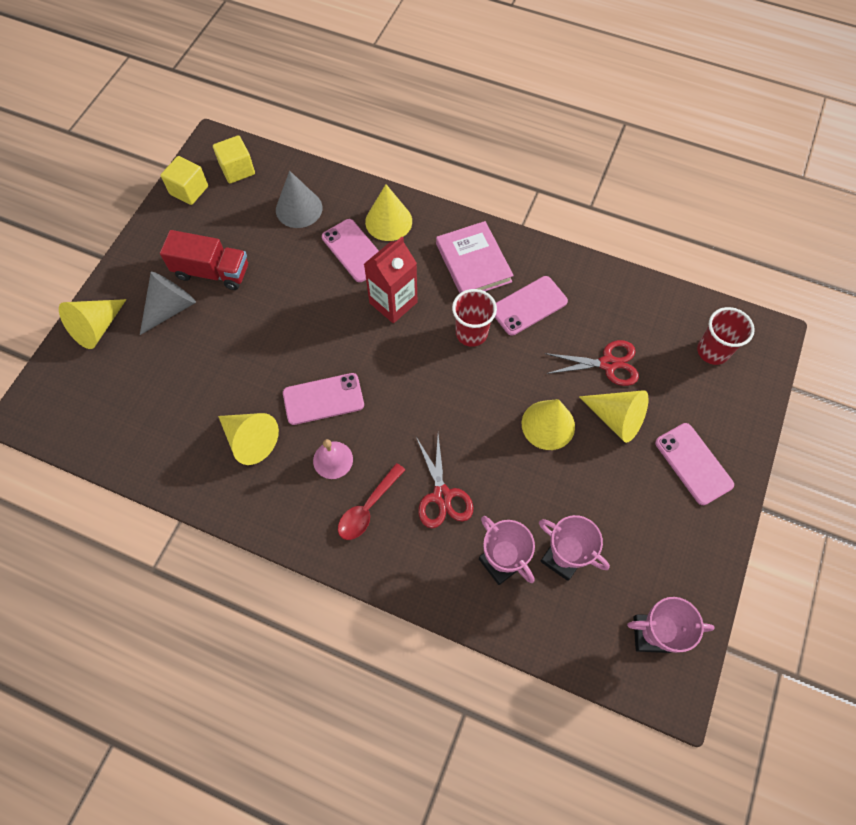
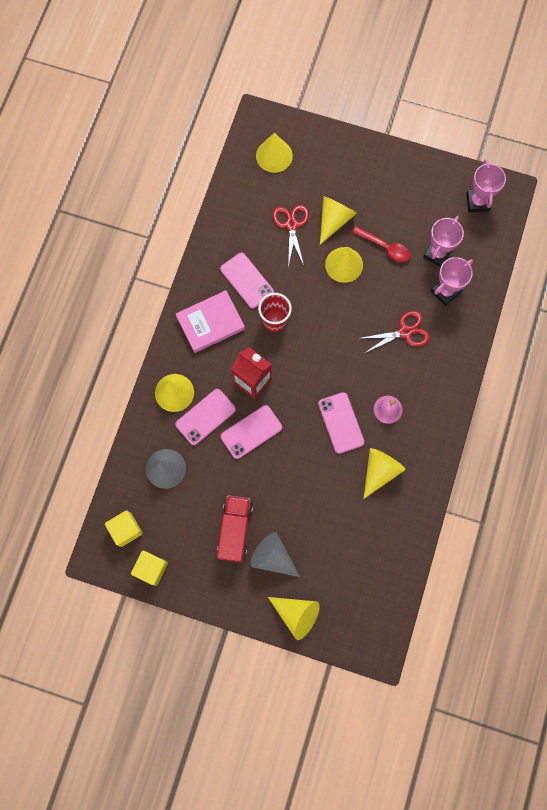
camera: 95 degrees left, 10 degrees up
red spoon [338,463,405,540] -> red spoon moved to [352,226,410,262]
pink phone [655,423,734,505] -> pink phone moved to [220,405,282,459]
red cup [697,307,755,365] -> yellow cone [256,133,293,173]

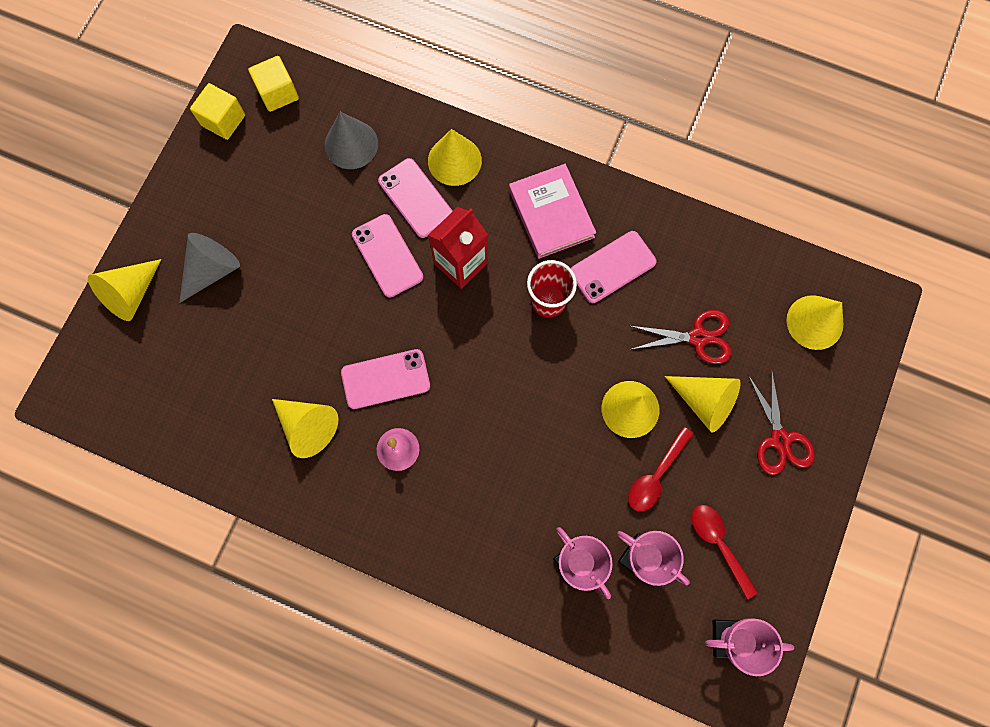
camera: 95 degrees right, 0 degrees up
red truck [217,495,253,563] -> none
red scissors [362,311,430,354] -> red scissors moved to [748,368,815,475]
none -> red spoon [692,505,758,600]

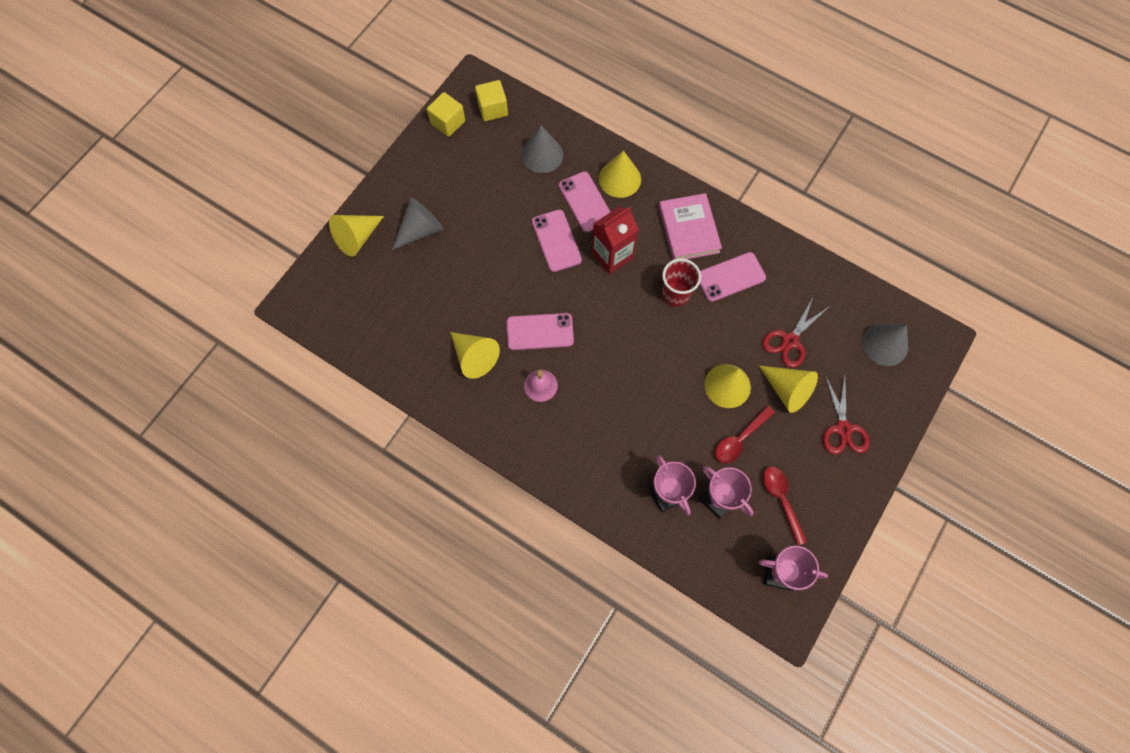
camera: 10 degrees right, 5 degrees down
red scissors [631,310,732,364] -> red scissors turned 120 degrees clockwise [762,298,830,368]
yellow cone [786,295,843,350] -> grey cone [863,324,908,366]

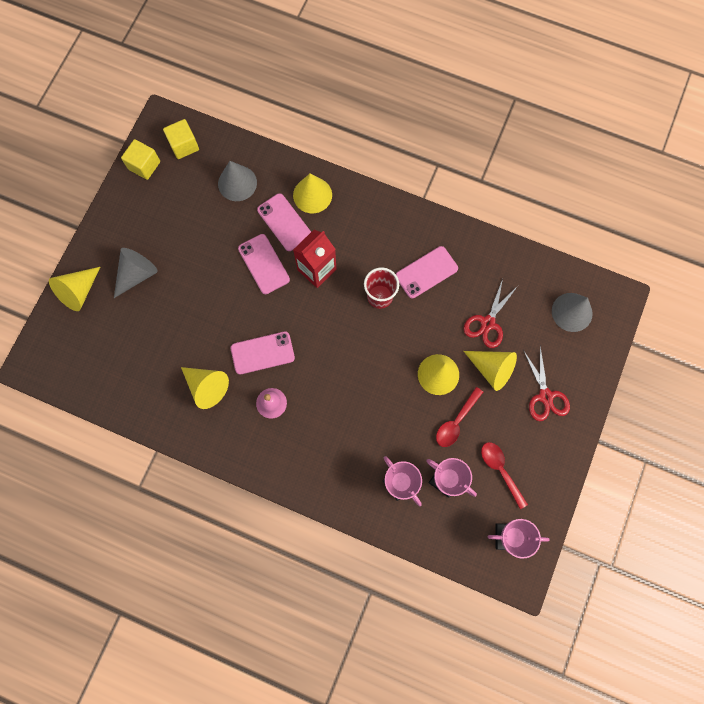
camera: 10 degrees left, 5 degrees up
pink book [659,193,722,260] -> none

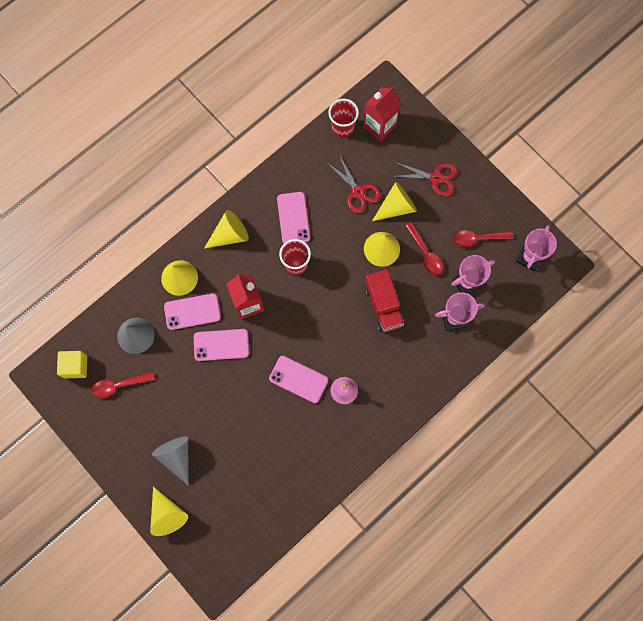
camera: 65 degrees left, 0 degrees up
yellow cube [121,139,160,180] -> none
yellow cone [181,367,229,409] -> yellow cone moved to [204,210,249,249]
pink phone [231,331,295,375] -> pink phone turned 75 degrees counterclockwise [269,356,328,403]
grey cone [552,293,593,332] -> red carton [363,87,401,141]
none -> red spoon [91,372,155,398]
none -> red cup [328,99,359,137]
none -> red truck [365,269,404,332]

